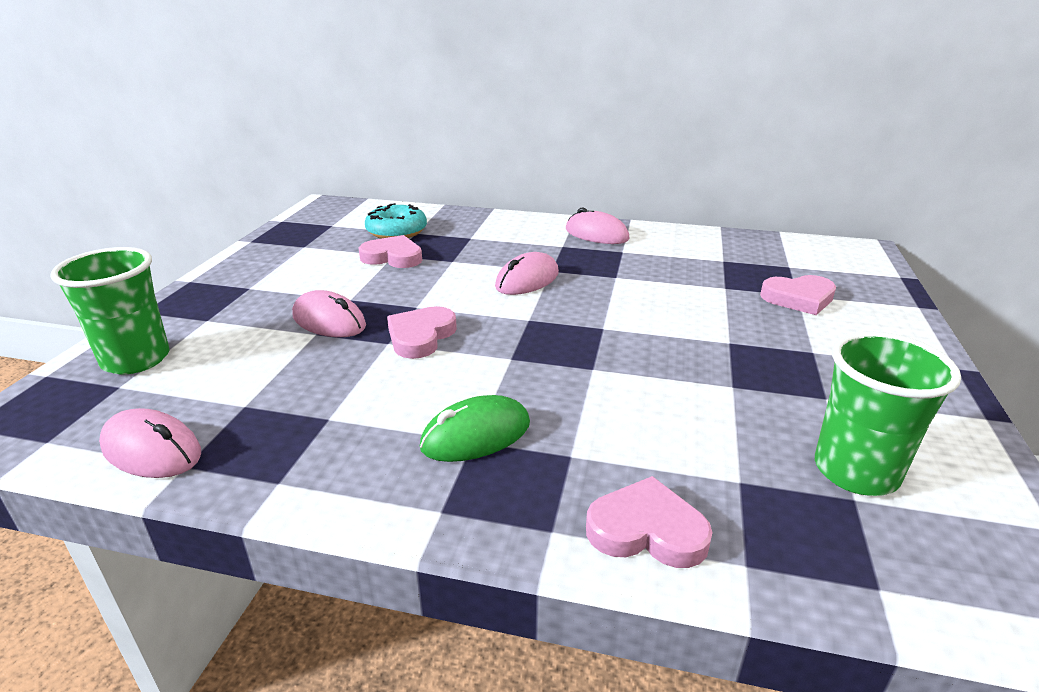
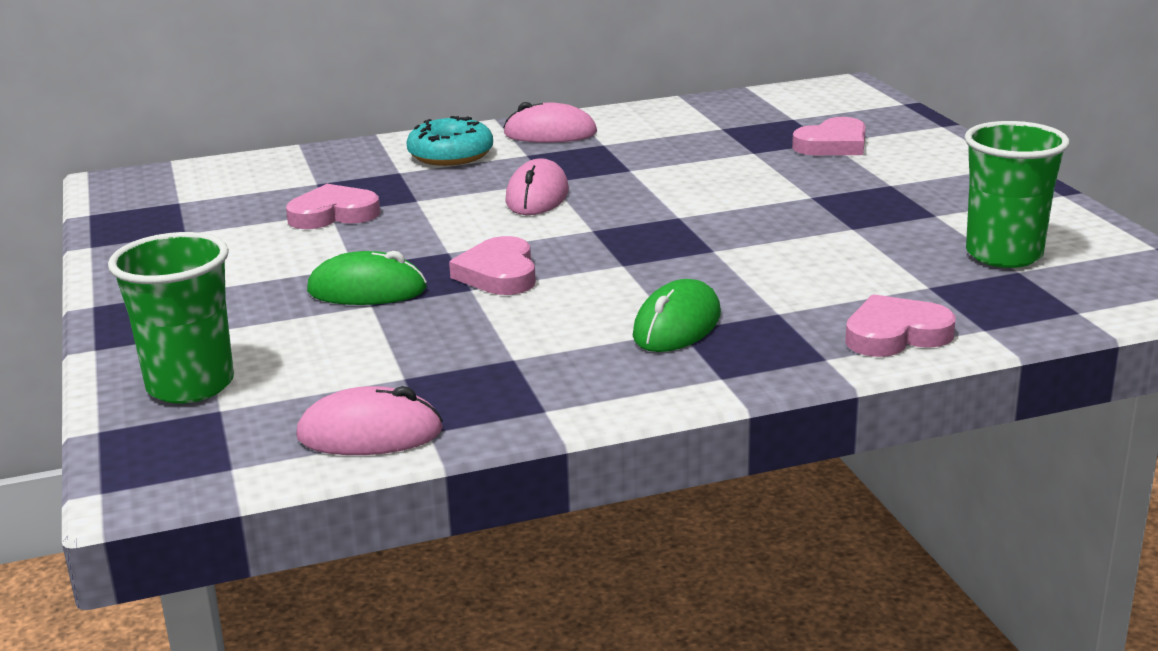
camera: 30 degrees left, 5 degrees down
pink mouse [292,290,366,337] -> green mouse [307,251,427,305]
turquoise donut [365,203,427,239] -> turquoise donut moved to [406,116,493,166]

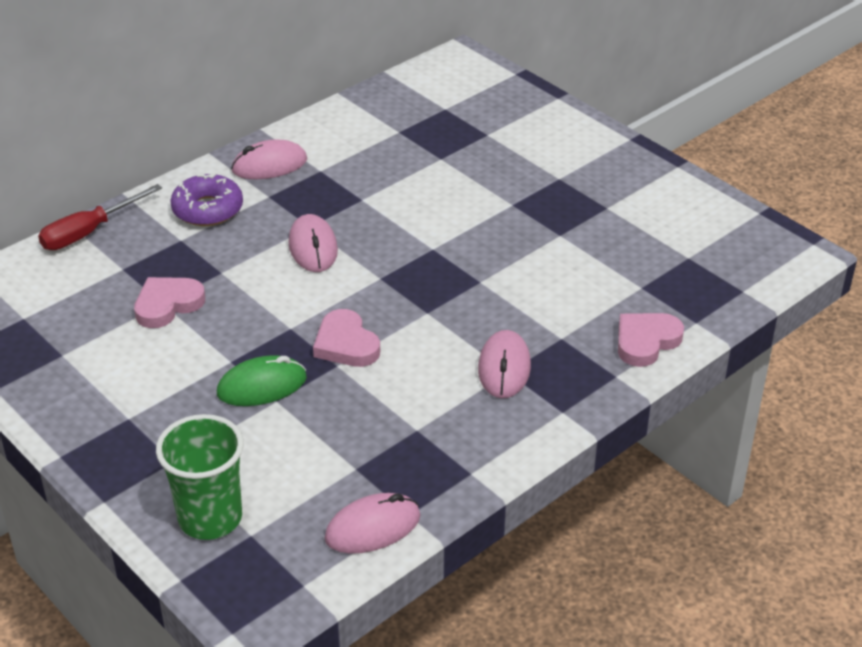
camera: 25 degrees left, 15 degrees up
turquoise donut [406,116,493,166] -> purple donut [170,173,243,226]
green mouse [633,279,721,352] -> pink mouse [478,330,531,398]
pink heart [792,117,866,155] -> none
green cup [964,121,1069,268] -> none
none -> red screwdriver [38,184,162,250]

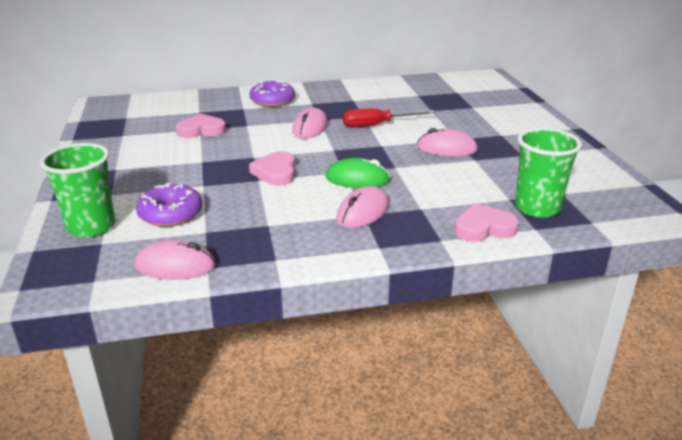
camera: 30 degrees right, 10 degrees down
red screwdriver [38,184,162,250] -> red screwdriver moved to [343,108,435,128]
green mouse [217,355,307,406] -> green mouse moved to [325,158,391,188]
pink mouse [231,139,307,179] -> pink mouse moved to [417,128,478,156]
none -> purple donut [136,183,202,227]
none -> green cup [515,128,582,218]

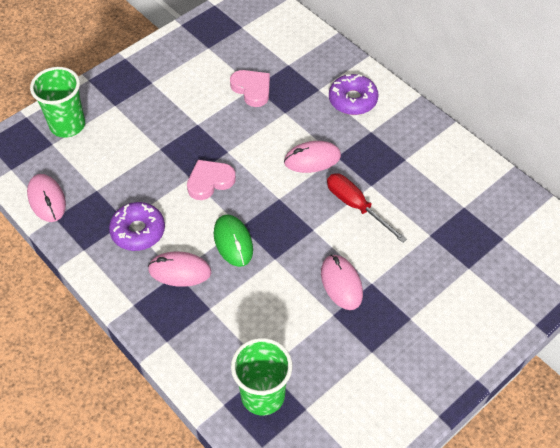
camera: 60 degrees right, 25 degrees up
purple donut [136,183,202,227] -> purple donut moved to [109,202,165,251]
pink heart [454,203,519,242] -> none

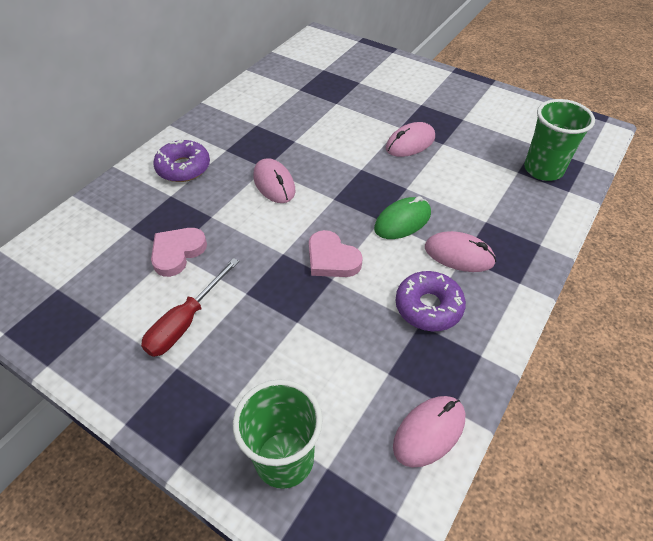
camera: 105 degrees left, 5 degrees down
pink mouse [148,251,211,287] -> pink mouse turned 60 degrees counterclockwise [425,231,496,272]
red screwdriver [327,173,407,243] -> red screwdriver moved to [141,258,239,357]

